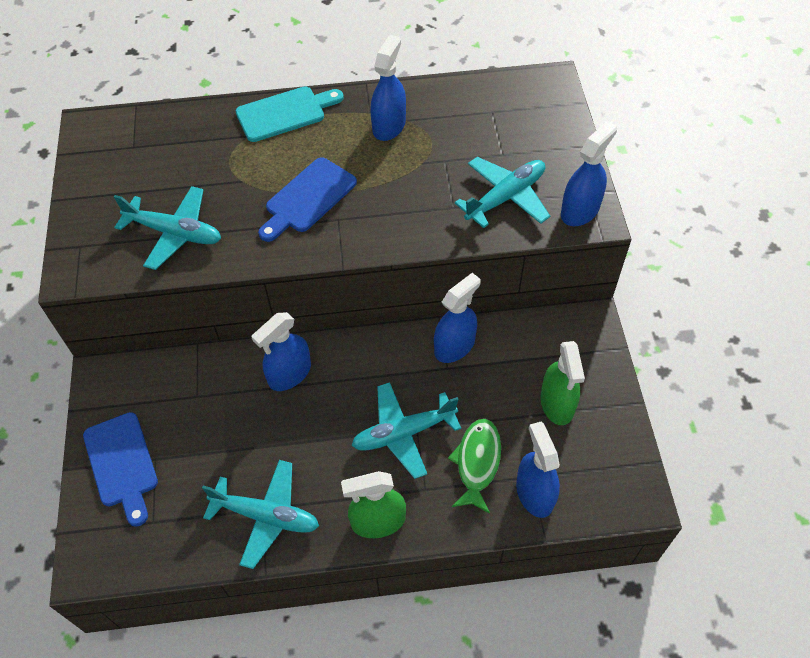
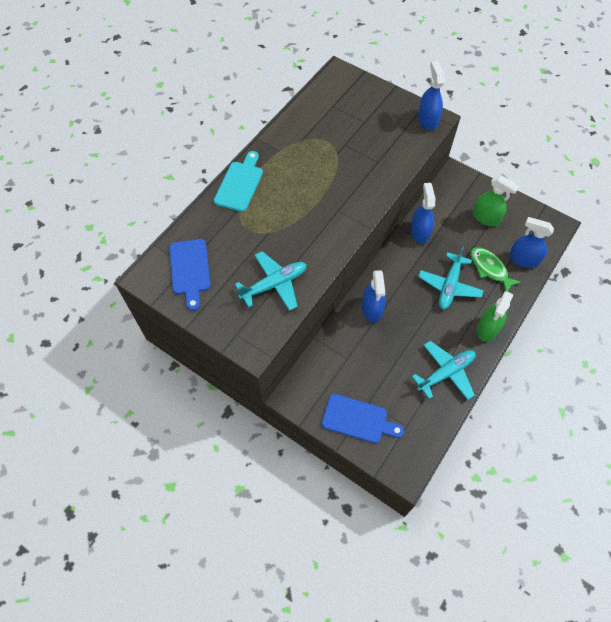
camera: 50 degrees left, 5 degrees up
blue cutting board [258,158,357,242] -> blue cutting board moved to [169,239,211,311]
blue spray bottle [371,35,406,141] -> none
turquoise plane [455,157,550,228] -> none

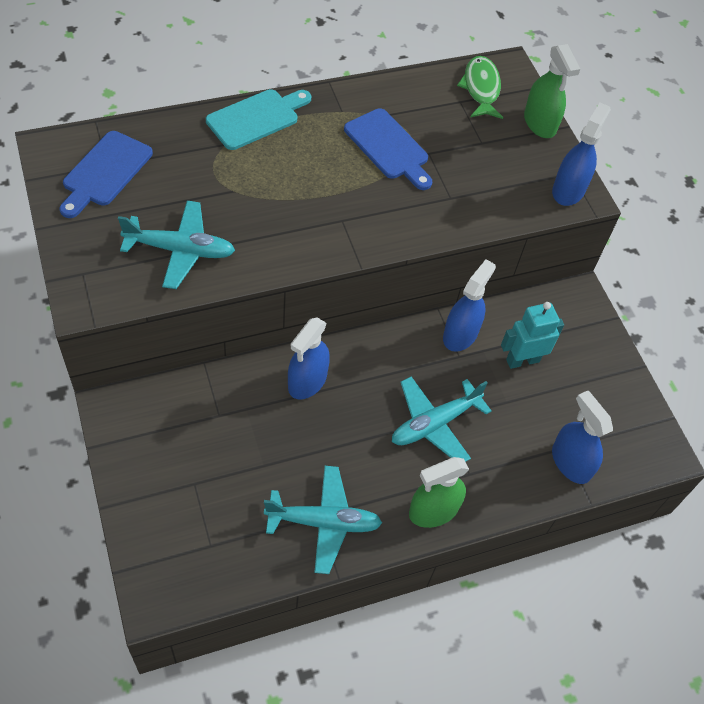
camera: 30 degrees right, 5 degrees down
blue cutting board [322,394,404,443] -> blue cutting board moved to [344,108,432,190]
green fish [471,247,522,292] -> green fish moved to [457,56,503,119]
green spray bottle [473,175,519,226] -> green spray bottle moved to [524,44,580,138]
none -> turquoise robot [501,302,564,369]

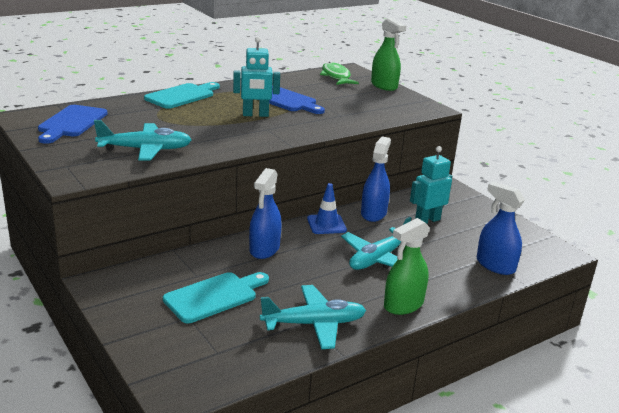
camera: 10 degrees left, 30 degrees down
blue spray bottle [552,103,611,206] -> none
none -> turquoise cutting board [163,272,269,323]
none -> turquoise robot [233,37,280,117]
none -> blue traffic cone [307,183,347,234]

